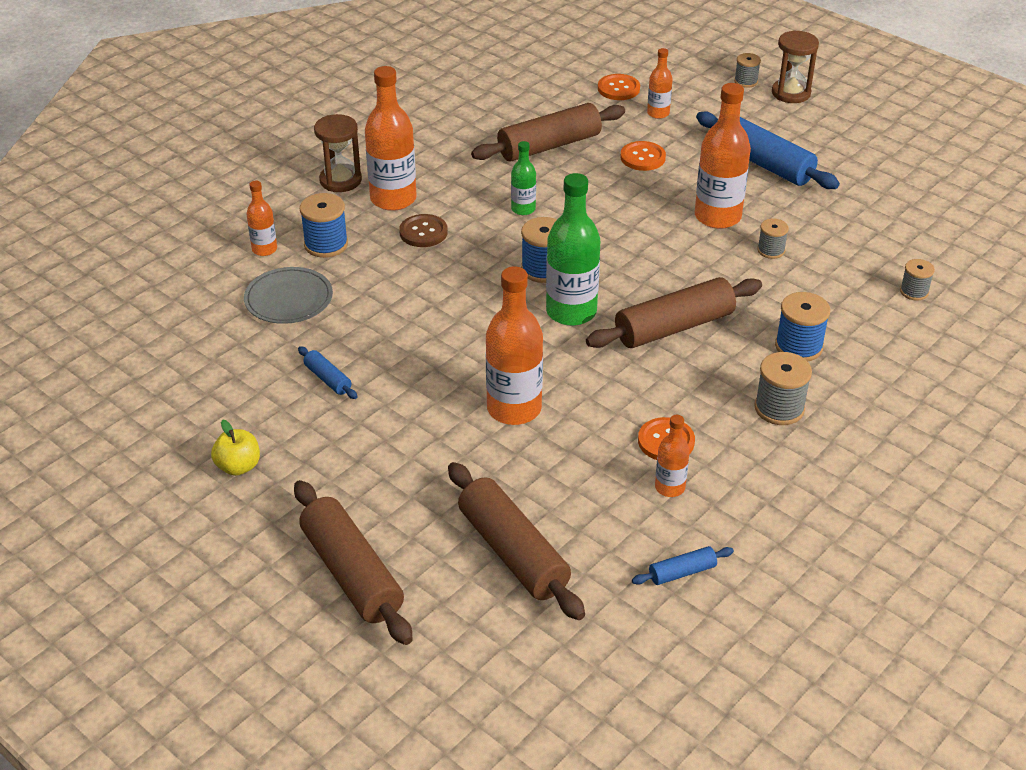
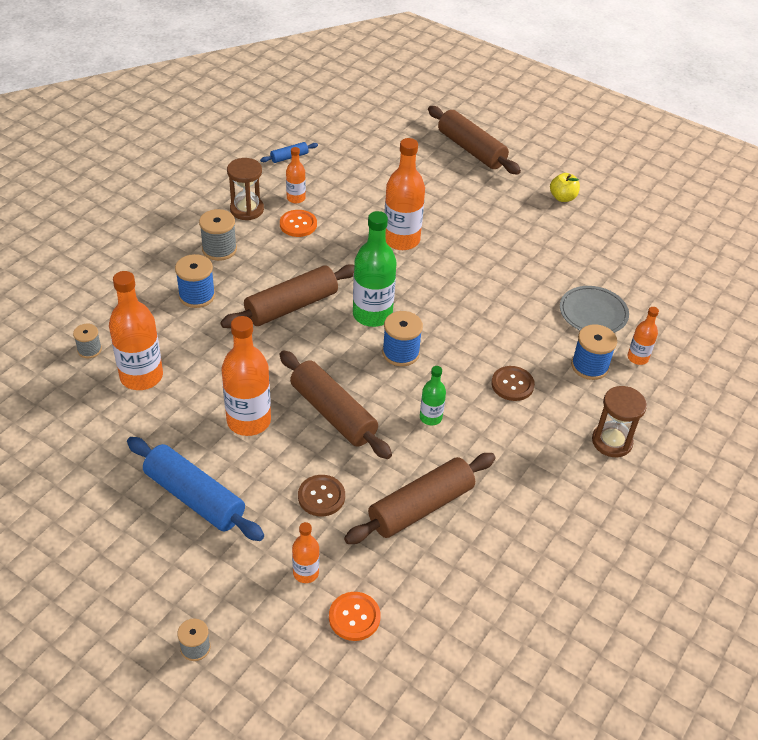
camera: 170 degrees right, 5 degrees up
blue rolling pin [298,346,358,399] -> none
orange bottle [365,66,417,211] -> orange bottle moved to [109,271,163,390]
brown rolling pin [448,462,585,620] -> brown rolling pin moved to [279,350,392,459]
orange button [620,141,666,171] -> brown button [298,475,345,516]
grey spool [757,218,789,259] -> none
brown hourglass [772,30,819,103] -> brown hourglass moved to [227,158,264,220]

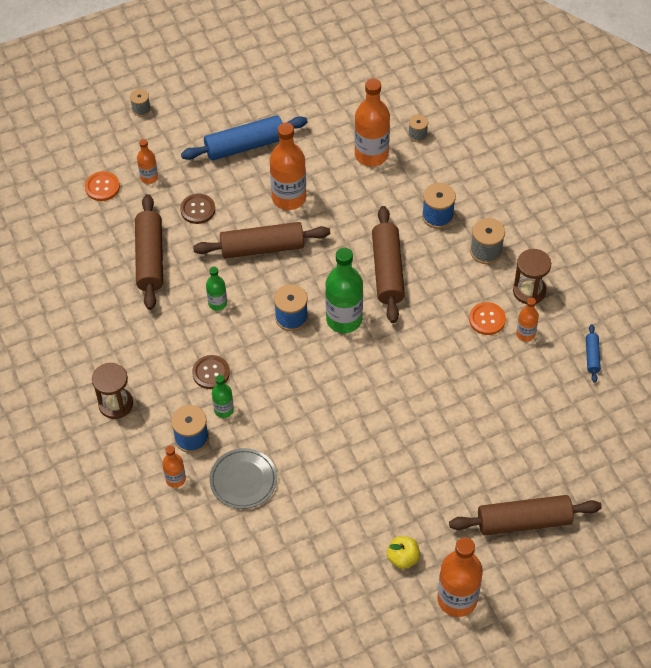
camera: 125 degrees right, 10 degrees up
orange bottle [384,138,425,250] -> orange bottle moved to [437,537,483,617]
none -> green bottle [212,375,234,418]

